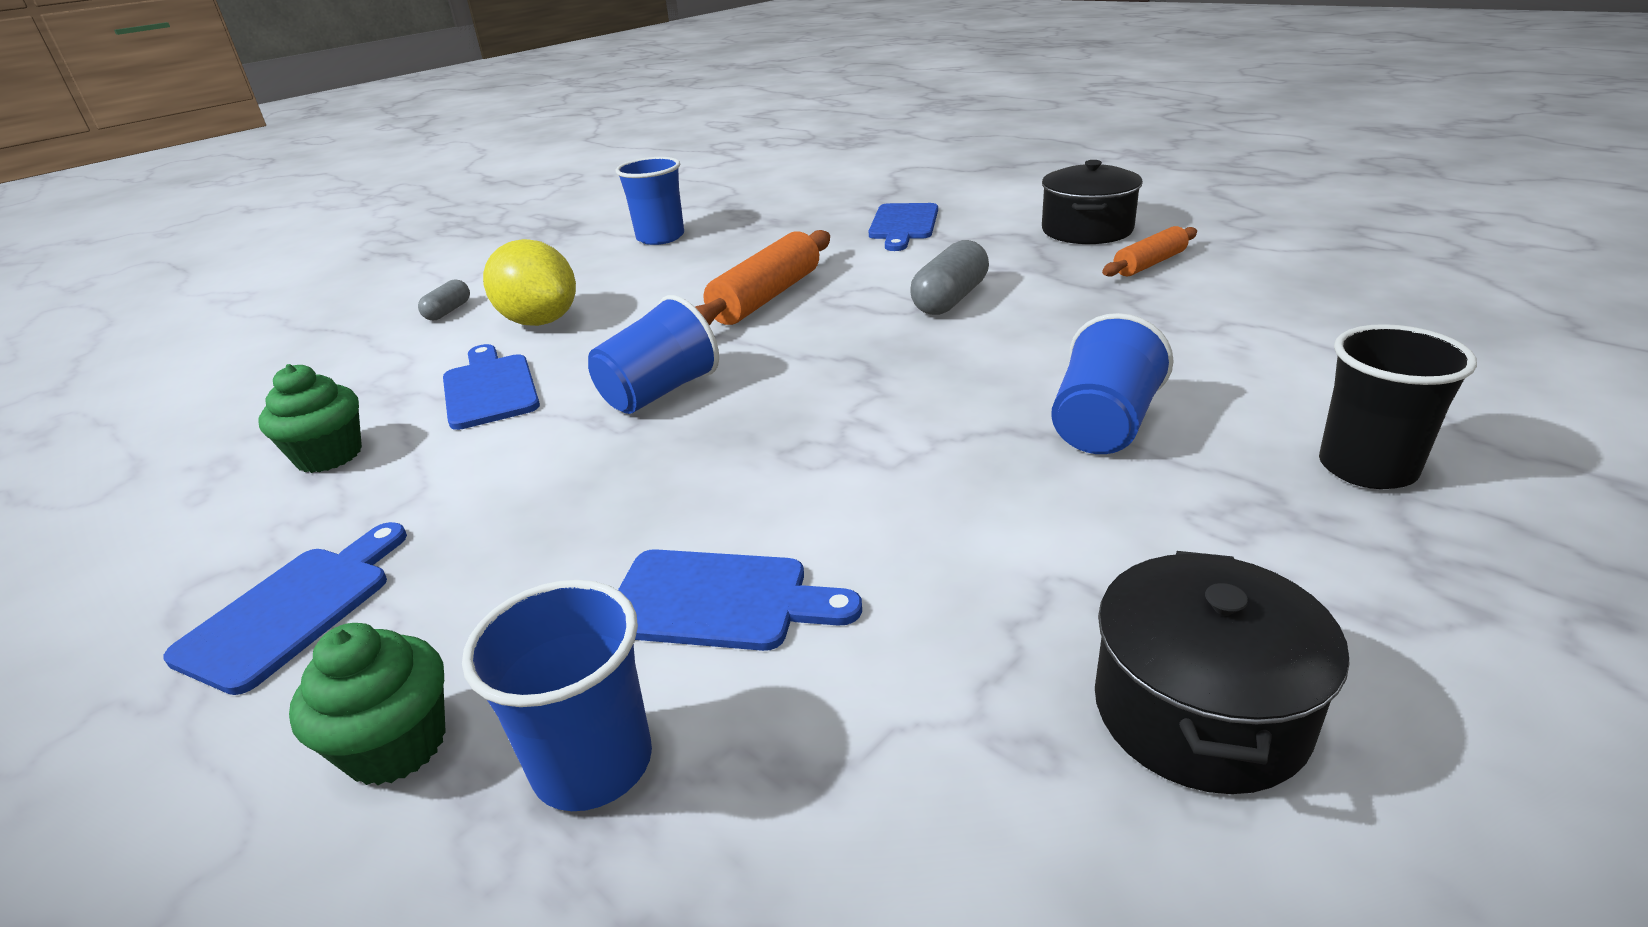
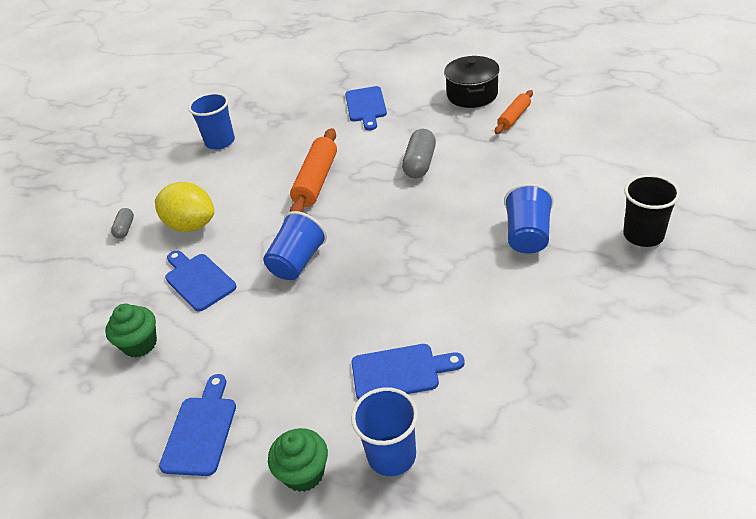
camera: 15 degrees left, 10 degrees up
black pot [1095,551,1350,794] -> none

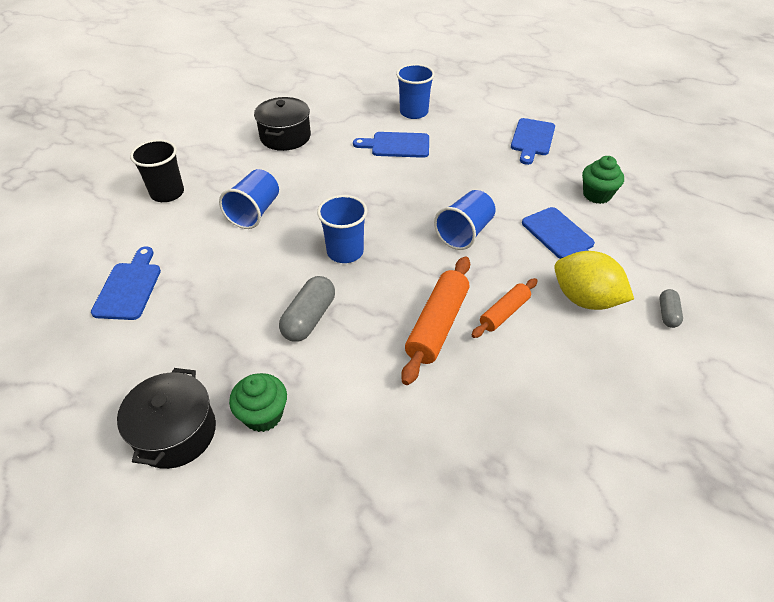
camera: 175 degrees left, 5 degrees up
blue cup [188,93,235,149] -> blue cup moved to [317,195,367,263]
green cupcake [268,428,328,492] -> green cupcake moved to [229,373,287,432]
blue cutting board [345,86,387,130] -> blue cutting board moved to [91,246,161,320]
orange rolling pin [495,90,533,134] -> orange rolling pin moved to [472,278,538,338]
none -> black pot [254,97,311,151]

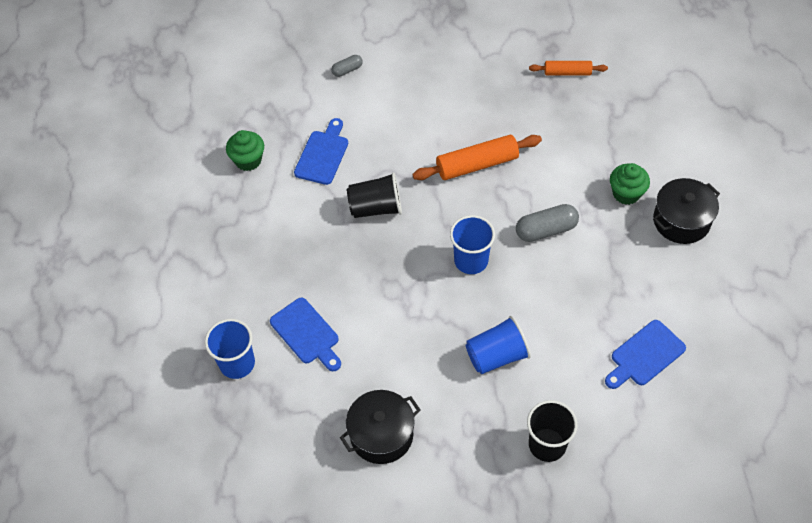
camera: 130 degrees left, 10 degrees up
blue cup [434,190,495,250] -> black cup [347,172,402,218]
orange rolling pin [472,278,538,338] -> orange rolling pin moved to [529,61,608,76]
blue cutting board [511,118,555,165] -> none
yellow lemon [554,251,634,310] -> none

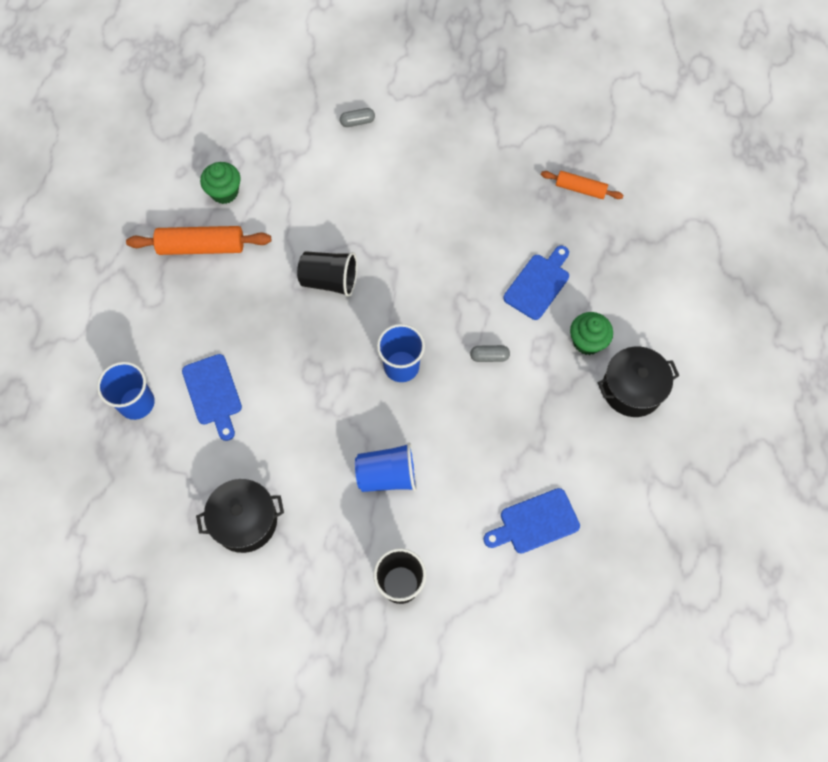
camera: 15 degrees right, 10 degrees up
blue cutting board [294,118,348,185] -> blue cutting board moved to [503,246,569,320]
orange rolling pin [412,135,542,180] -> orange rolling pin moved to [126,226,271,255]
grey capsule [516,204,579,242] -> grey capsule [470,345,510,362], size x0.57

